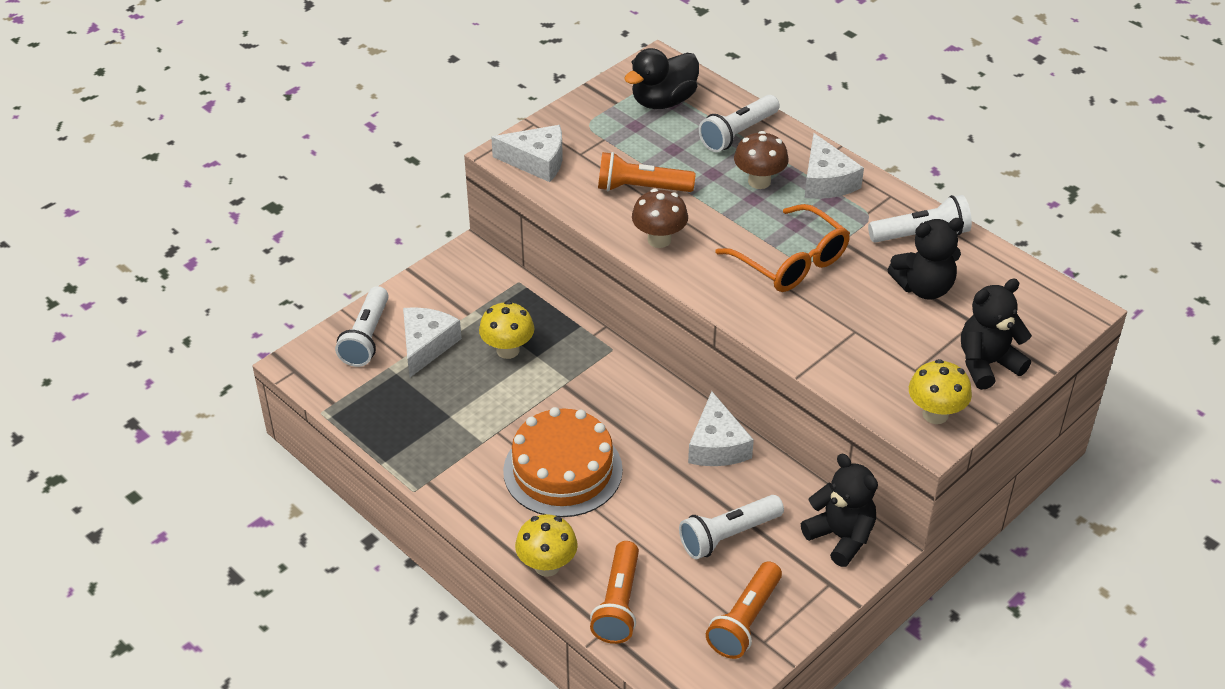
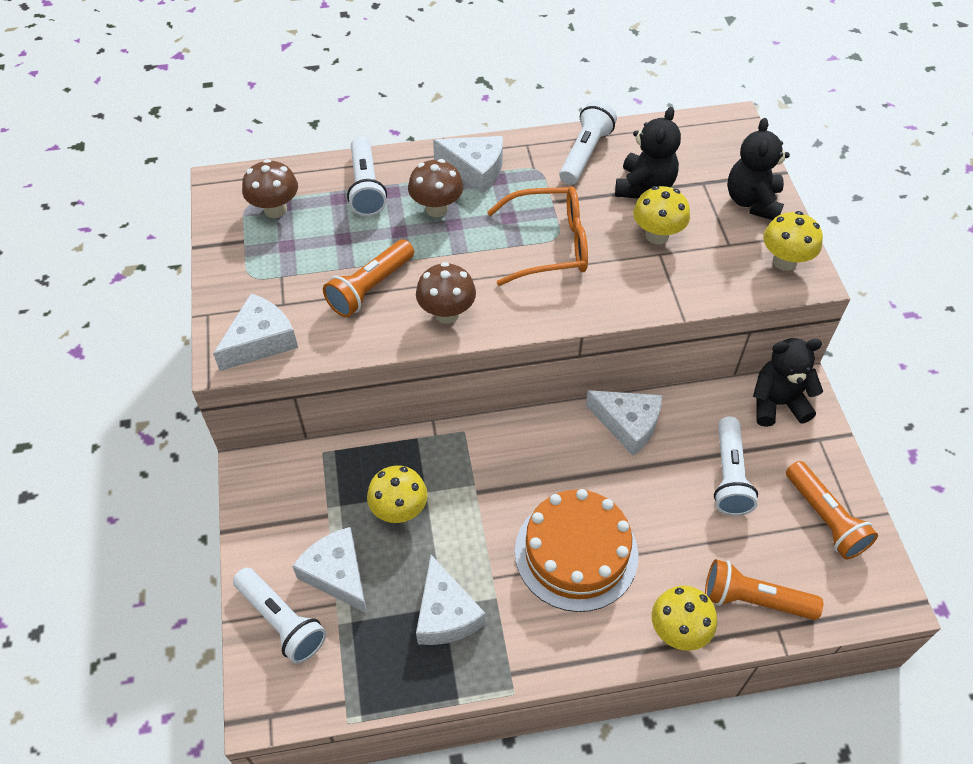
camera: 55 degrees left, 10 degrees up
orange flashlight [590,541,639,644] -> orange flashlight turned 150 degrees clockwise [705,559,823,620]
black duck [624,48,699,109] -> brown mushroom [242,159,298,218]
none -> white cheese [416,555,486,645]
none -> yellow mushroom [633,186,690,244]

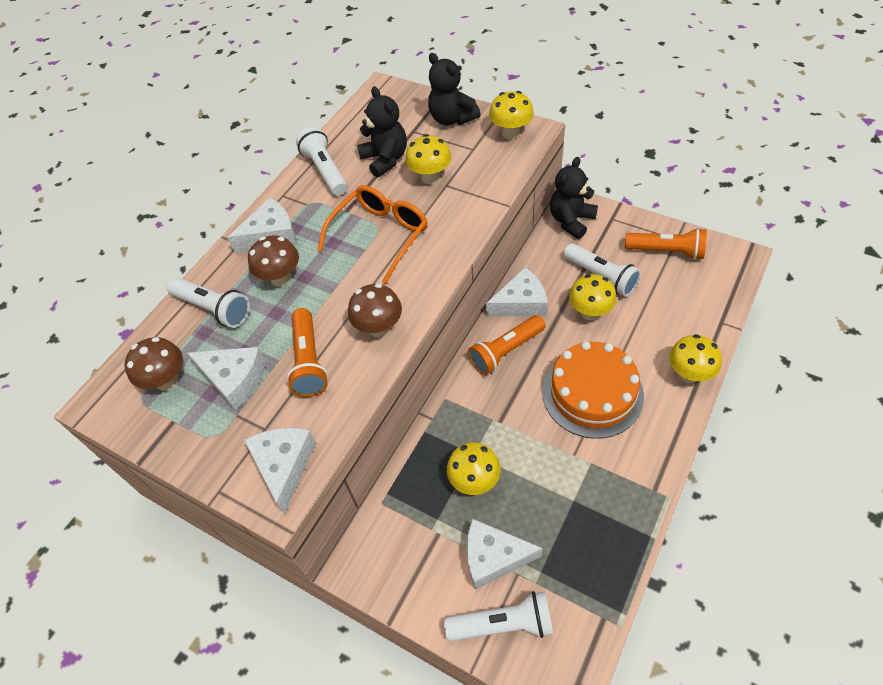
camera: 45 degrees left, 0 degrees up
white cheese [416,555,486,645] -> white cheese moved to [187,347,266,410]
orange flashlight [705,559,823,620] -> orange flashlight moved to [468,315,546,375]
none -> yellow mushroom [569,274,617,320]

